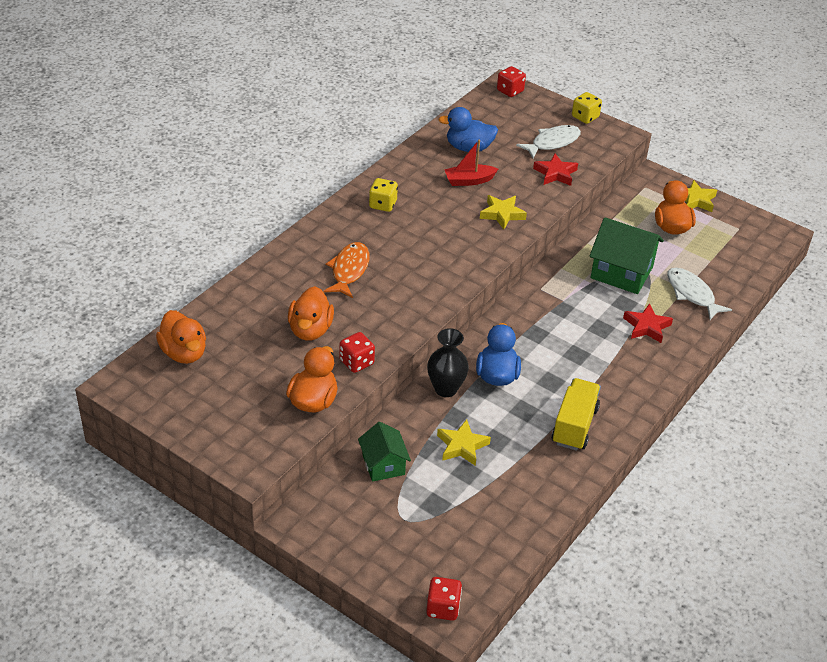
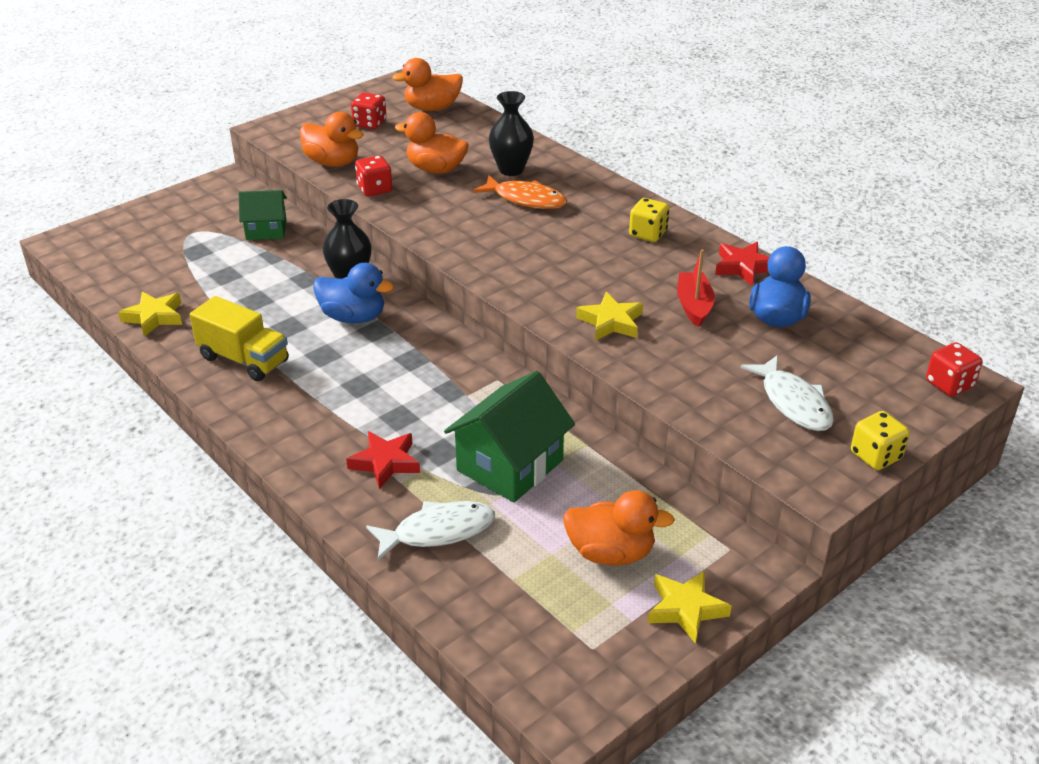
camera: 105 degrees right, 5 degrees down
red dice [426,577,462,621] -> red dice moved to [351,92,387,129]
yellow star [437,419,491,466] -> yellow star moved to [118,291,182,337]
red star [533,154,578,186] -> red star moved to [715,242,769,286]
none -> black vase [489,91,534,176]

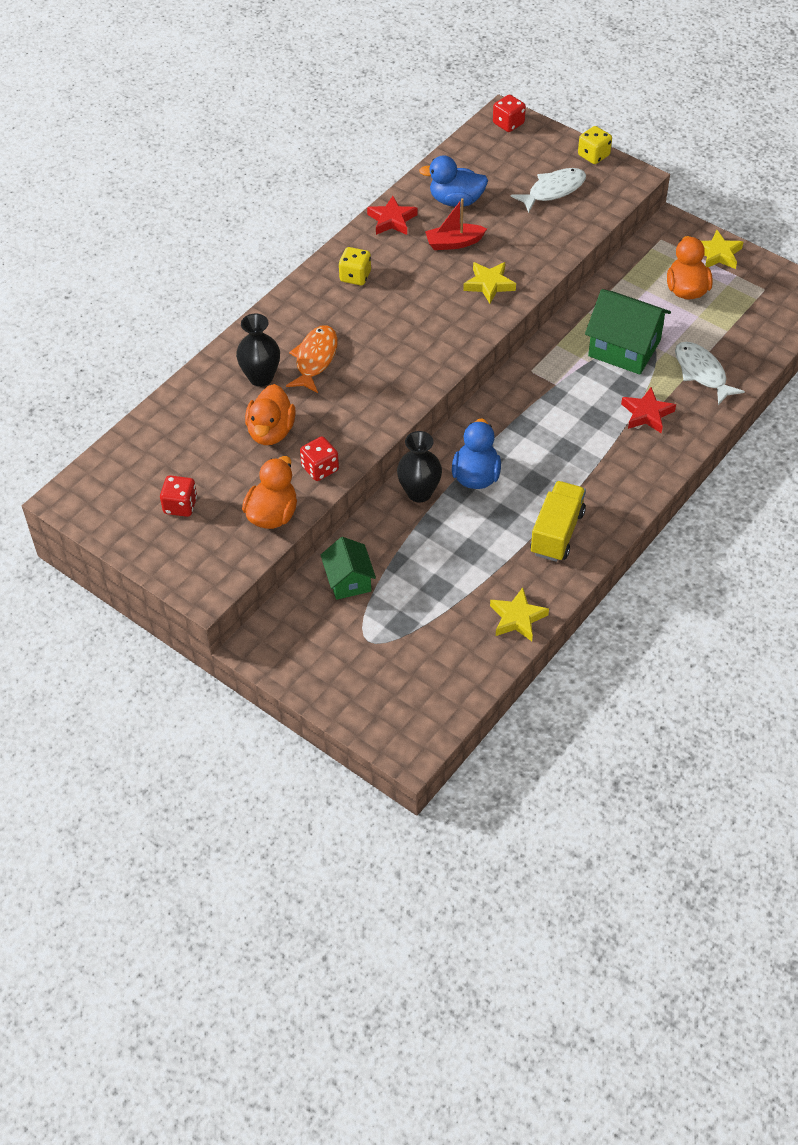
camera: 100 degrees left, 15 degrees up
orange duck [392,58,463,111] -> none

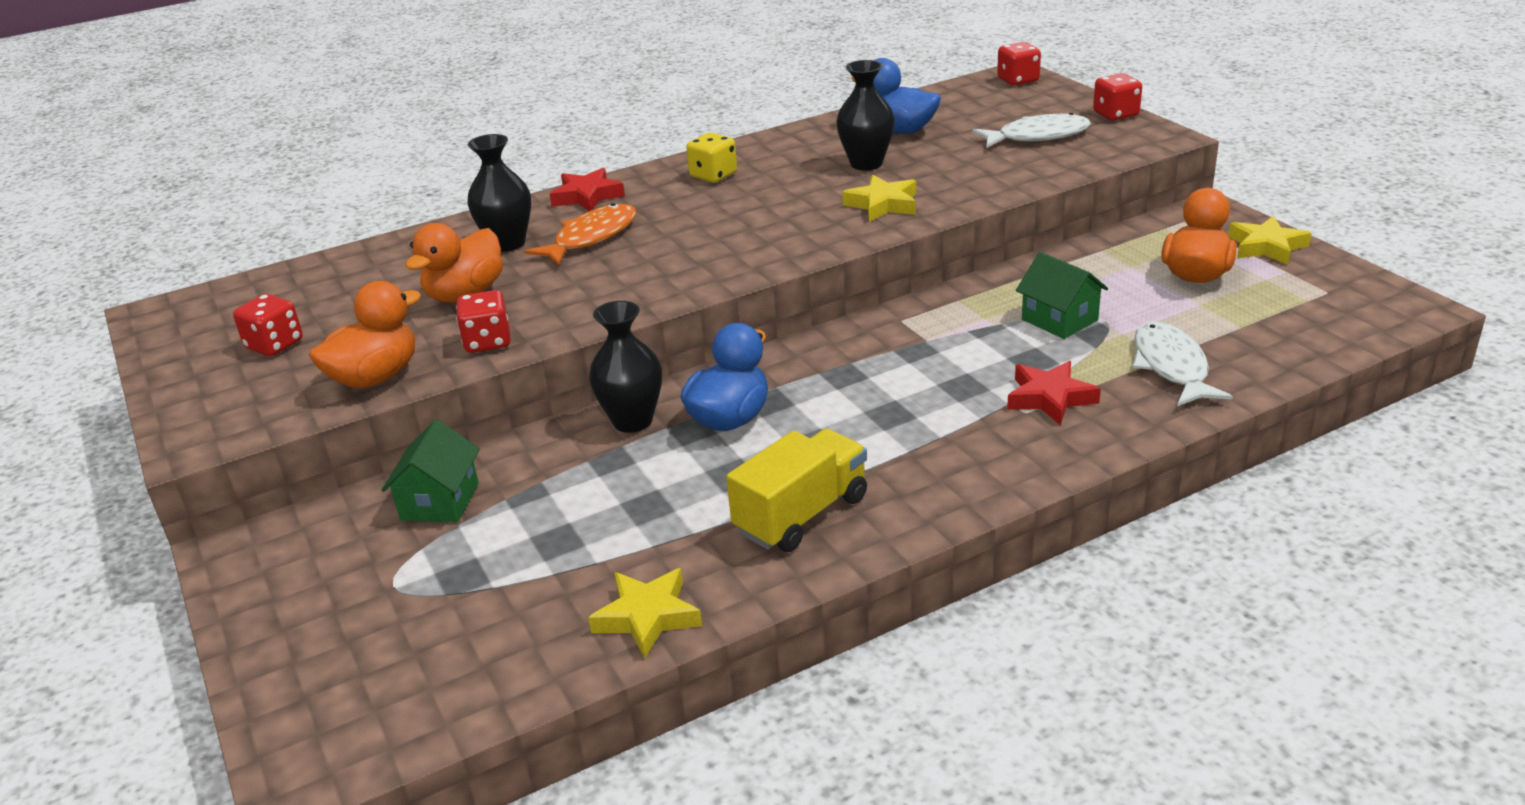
camera: 25 degrees right, 20 degrees down
red star [367,196,417,235] -> red star moved to [550,168,625,211]
red boat [425,198,487,250] -> black vase [836,60,895,171]
yellow dice [578,126,612,164] -> red dice [1093,73,1142,121]
green house [585,289,671,375] -> green house [1016,252,1108,339], size x0.61

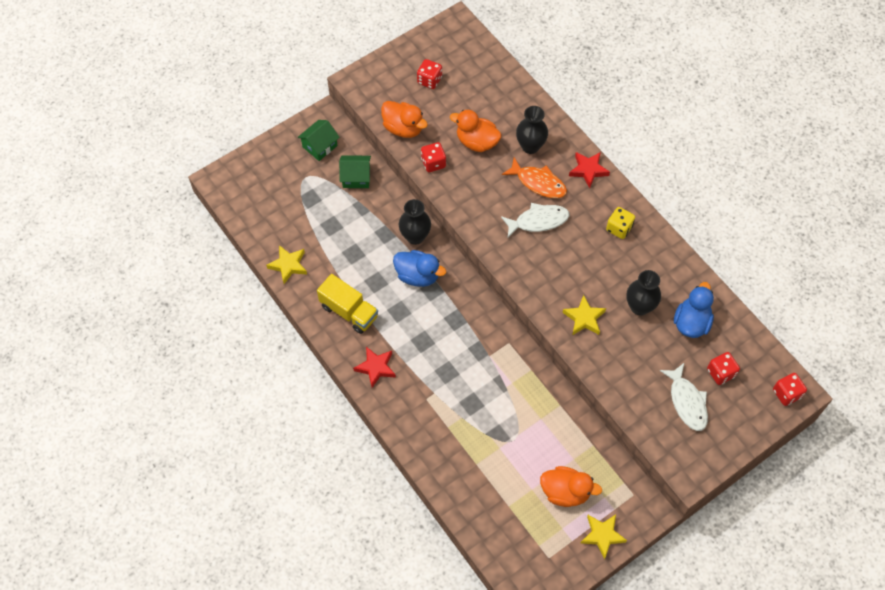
camera: 80 degrees right, 30 degrees up
red star [1007,361,1101,425] -> red star moved to [353,347,396,388]
green house [1016,252,1108,339] -> green house moved to [297,120,340,161]
red dice [1093,73,1142,121] -> red dice moved to [707,352,740,385]
white fish [1132,322,1233,406] -> white fish moved to [501,203,569,238]

